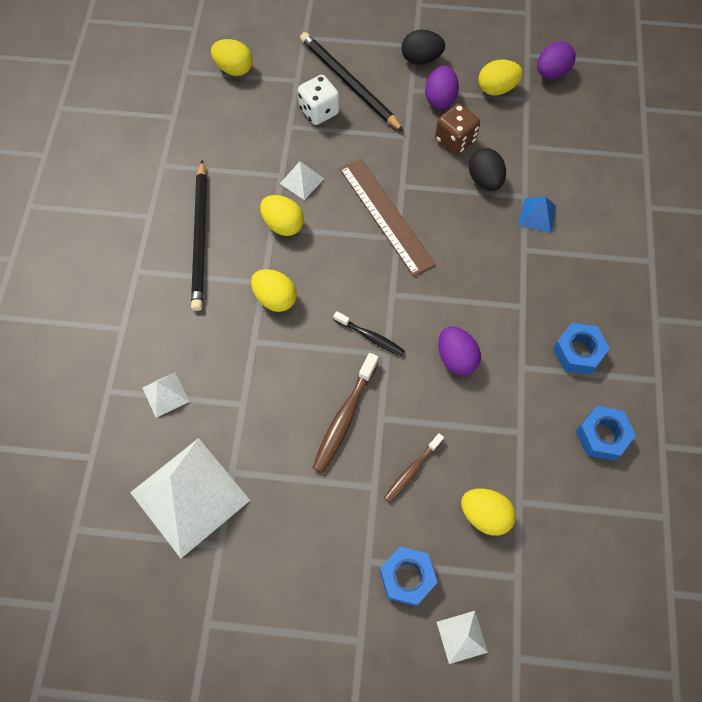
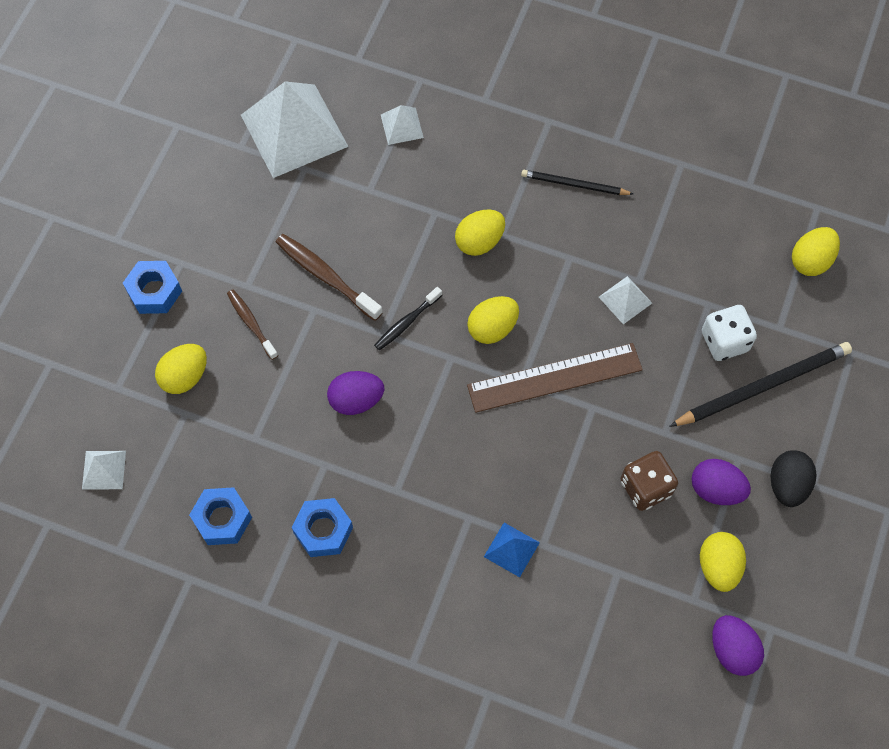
camera: 105 degrees right, 0 degrees up
black pencil [191,160,207,311] -> black pencil [521,170,633,195], size x0.59
yellow egg [260,195,304,236] -> yellow egg moved to [467,296,519,344]
white pyramid [437,611,488,664] -> white pyramid moved to [82,451,126,490]
black egg [469,148,506,191] -> none

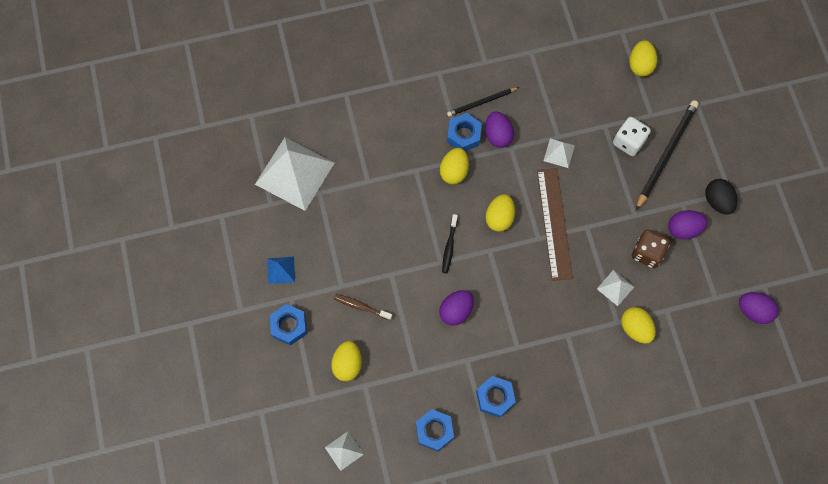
camera: 35 degrees left, 5 degrees up
brown toothbrush [276,234,383,321] -> none
white pyramid [381,105,424,145] -> white pyramid moved to [597,270,634,306]
brown ruler [467,343,643,413] -> brown ruler turned 45 degrees counterclockwise [537,168,573,281]
blue pyramid [484,523,540,577] -> blue pyramid moved to [267,257,295,284]
yellow egg [700,532,746,592] -> yellow egg moved to [621,307,656,344]
none -> blue nut [447,113,482,151]
none -> purple egg [485,111,514,148]

